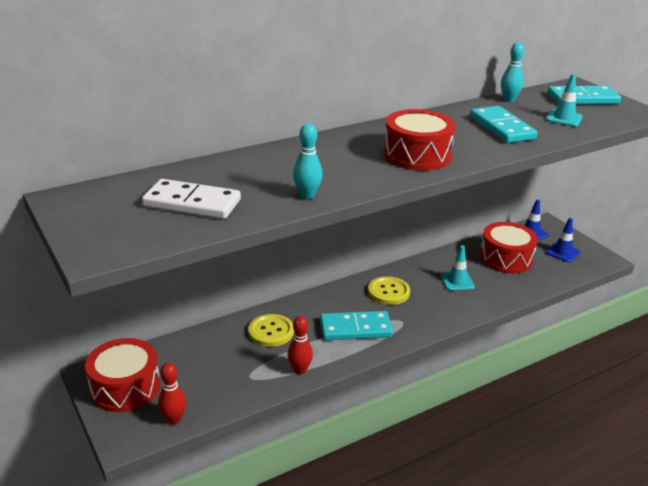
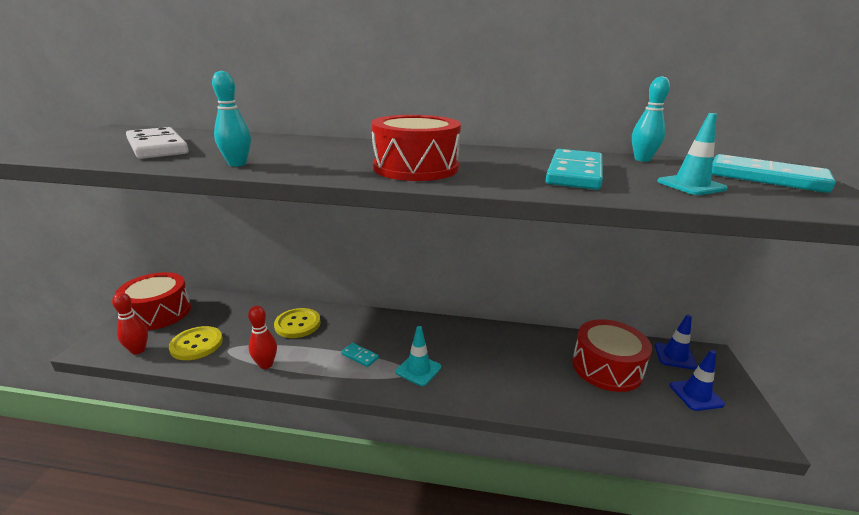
camera: 40 degrees right, 5 degrees down
turquoise domino [320,311,393,340] -> turquoise domino [341,343,379,367], size x0.47
yellow button [368,276,410,305] -> yellow button moved to [169,326,223,360]
turquoise traffic cone [441,245,475,291] -> turquoise traffic cone moved to [396,326,441,386]

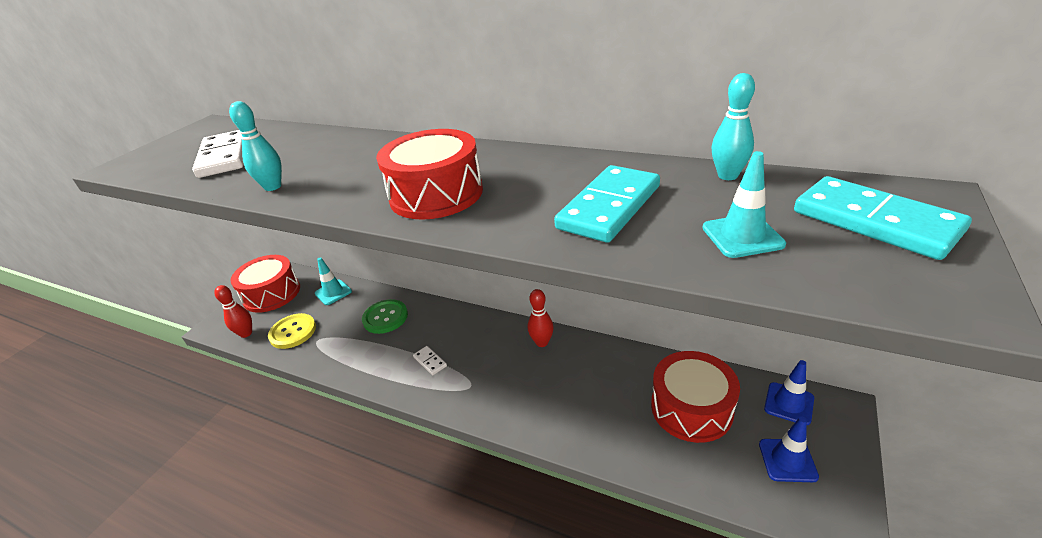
camera: 20 degrees right, 10 degrees up
red bowling pin [248,306,277,369] -> red bowling pin moved to [528,289,554,347]
yellow button [274,308,321,338] -> green button [362,299,408,334]
turquoise domino [341,343,379,367] -> white domino [413,346,447,375]
turquoise traffic cone [396,326,441,386] -> turquoise traffic cone moved to [315,257,352,305]

